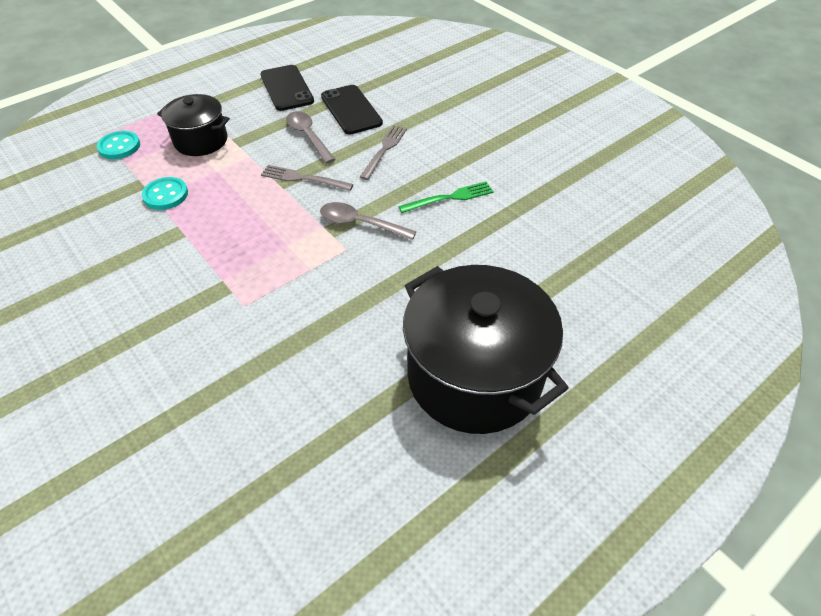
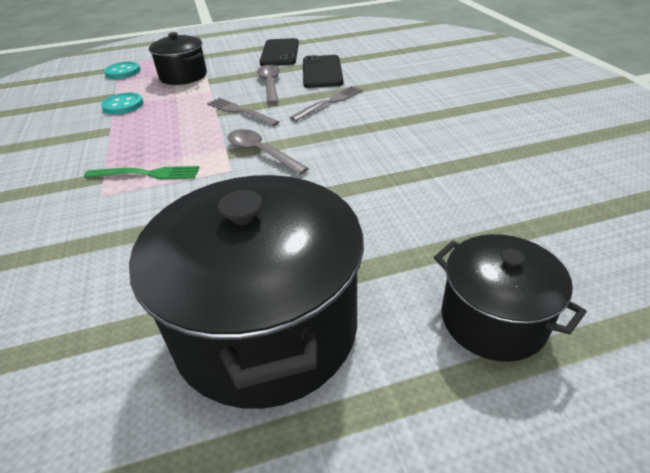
camera: 25 degrees right, 10 degrees down
green fork [398,181,494,213] -> green fork moved to [84,166,199,179]
none -> black pot [434,234,587,362]

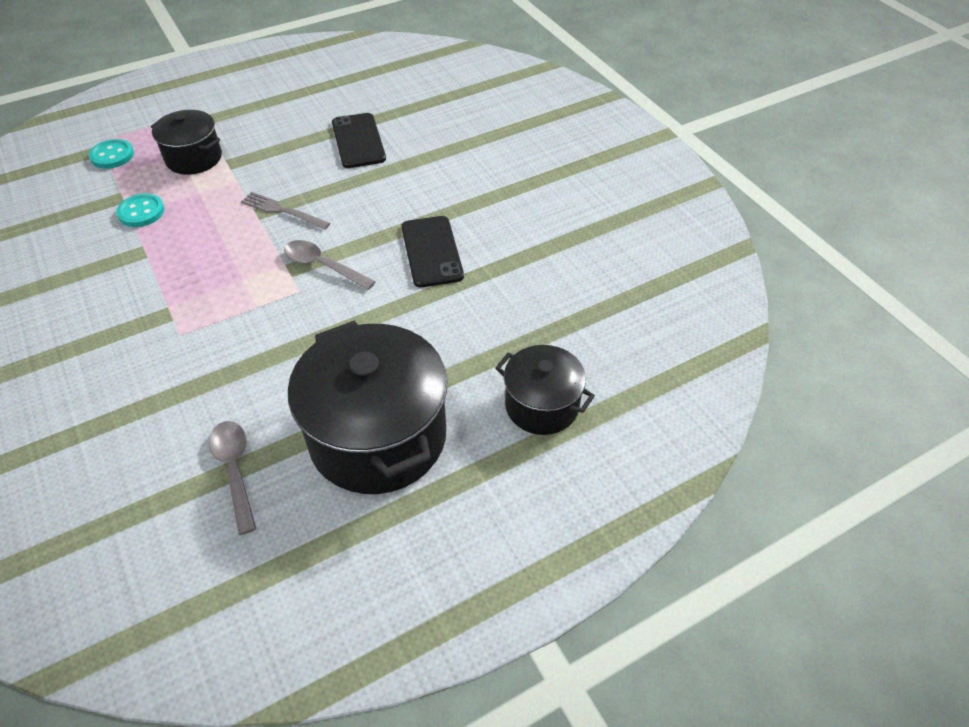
camera: 15 degrees left, 10 degrees up
green fork [84,166,199,179] -> none
grey spoon [257,65,280,104] -> grey spoon moved to [209,421,256,535]
black phone [259,38,299,66] -> black phone moved to [401,216,464,287]
grey fork [290,86,363,121] -> none

